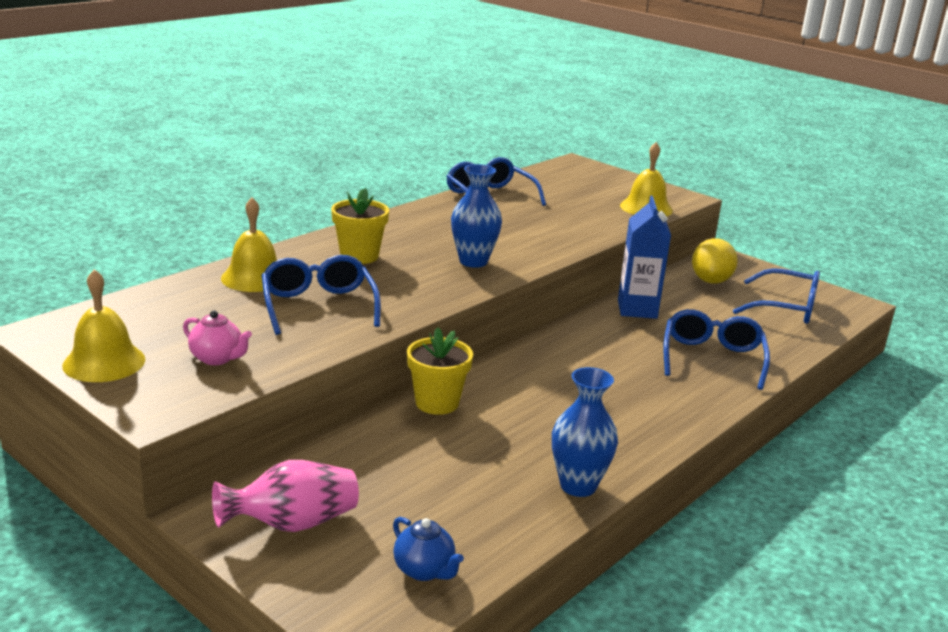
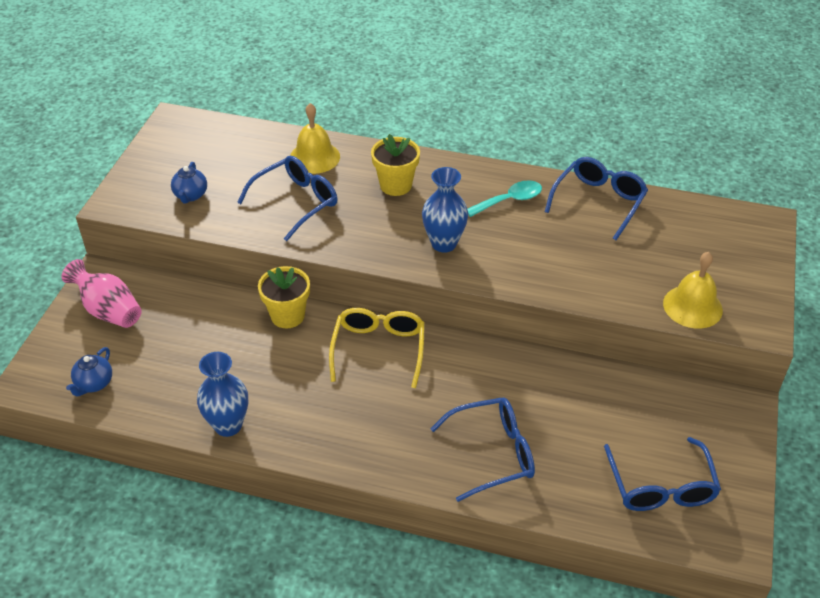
camera: 65 degrees right, 20 degrees up
yellow bell [62,269,145,382] -> none
pink teapot [183,310,252,365] -> blue teapot [171,162,207,204]
blue carton [618,196,671,319] -> none
yellow lemon [692,238,738,284] -> none
none -> yellow glasses [329,308,425,388]
none -> turquoise spoon [467,180,542,217]

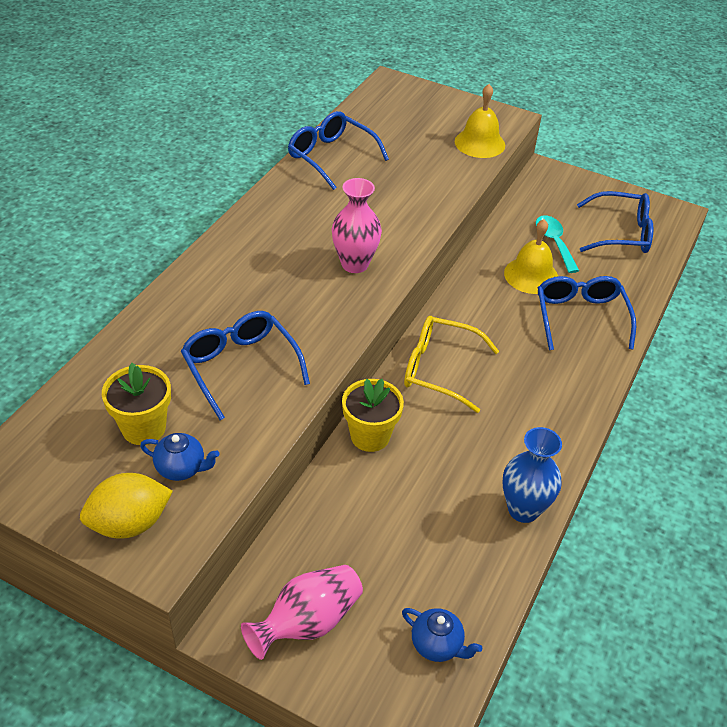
camera: 80 degrees left, 0 degrees up
yellow bell [290,103,340,174] -> yellow bell moved to [504,219,558,294]
yellow flower pot [371,134,420,196] -> yellow flower pot moved to [102,363,171,445]
blue vase [422,167,468,253] -> pink vase [332,178,382,273]
turquoise spoon [467,180,542,217] -> turquoise spoon moved to [536,215,579,273]
none -> yellow lemon [80,473,173,539]

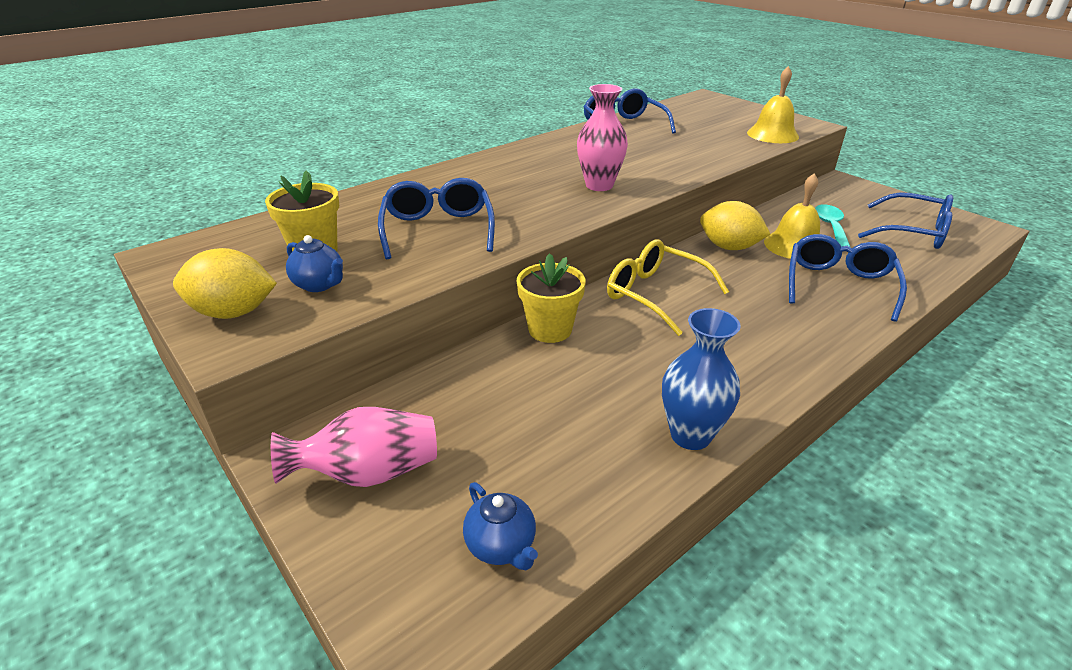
camera: 25 degrees right, 10 degrees down
none -> yellow lemon [700,201,770,250]

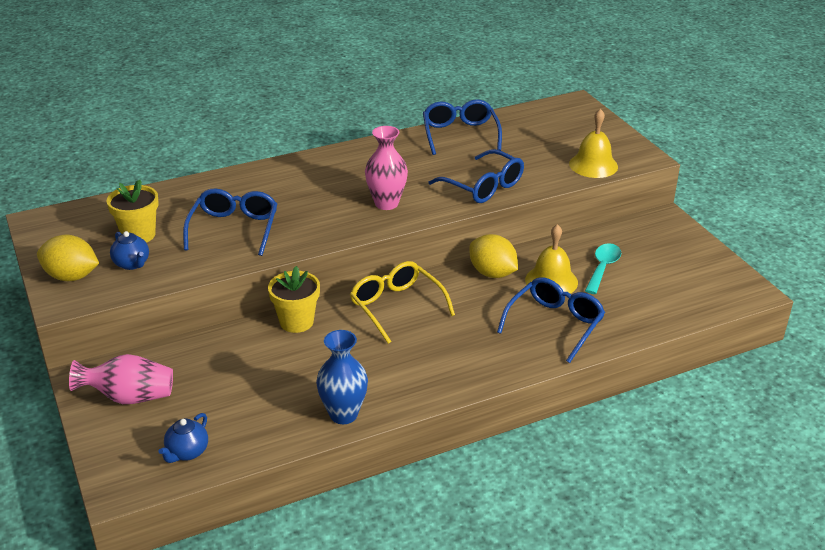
camera: 15 degrees right, 0 degrees up
blue teapot [463,482,538,570] -> blue teapot turned 45 degrees clockwise [159,413,208,463]
blue glasses [858,192,953,249] -> blue glasses moved to [428,149,524,203]

